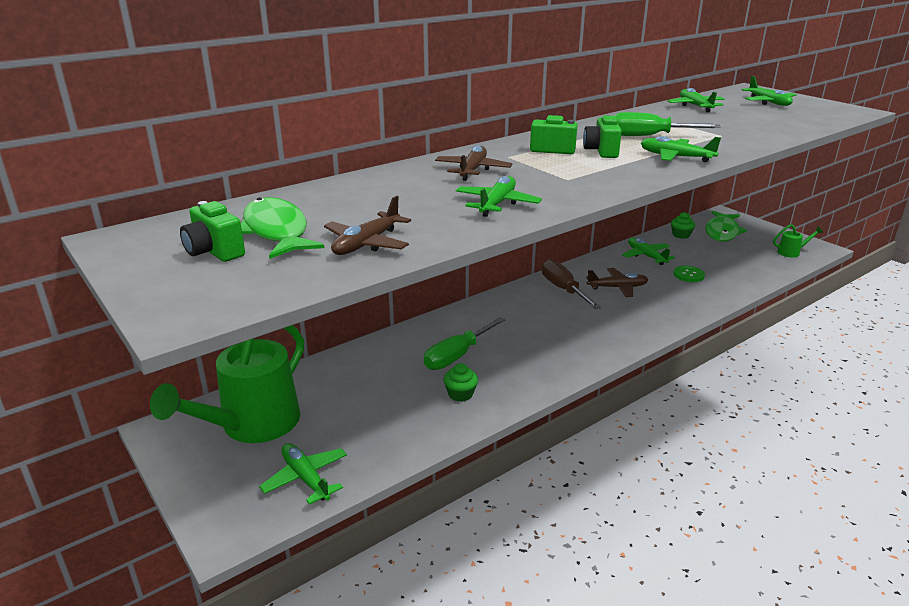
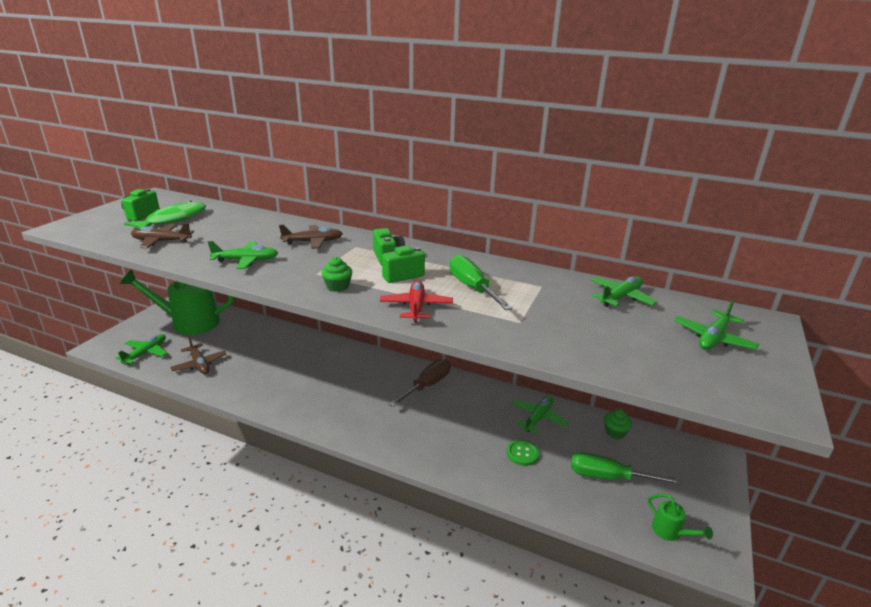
camera: 60 degrees right, 0 degrees up
green screwdriver [424,317,506,370] -> green screwdriver moved to [571,452,682,485]
green cupcake [444,363,478,402] -> green cupcake moved to [321,257,352,292]
brown plane [586,268,648,297] -> brown plane moved to [170,337,227,374]
green plane [641,136,721,162] -> red plane [380,280,453,322]
green fish [705,211,747,242] -> none

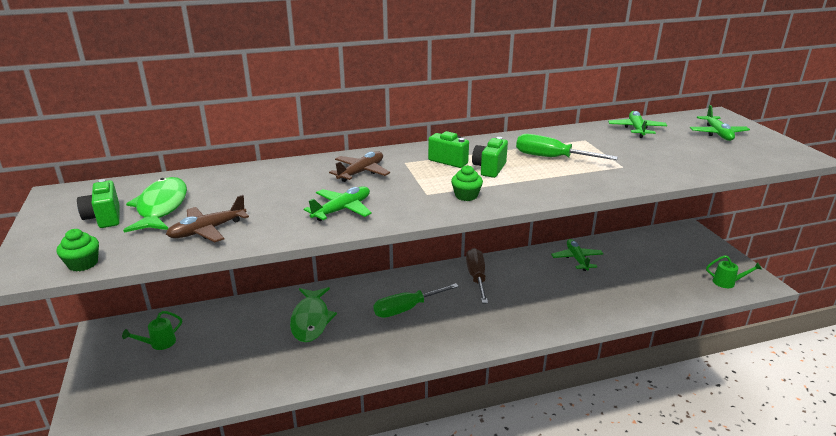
camera: 40 degrees left, 0 degrees up
green plane [116,334,167,364] -> none
green watering can [120,269,234,335] -> green watering can [122,311,182,350], size x0.40
brown plane [170,337,227,374] -> none
red plane [380,280,453,322] -> none
green button [507,440,539,466] -> none
green screwdriver [571,452,682,485] -> green screwdriver moved to [373,283,459,318]
green cupcake [604,409,632,439] -> green cupcake moved to [56,229,99,272]
none -> green fish [290,287,337,342]

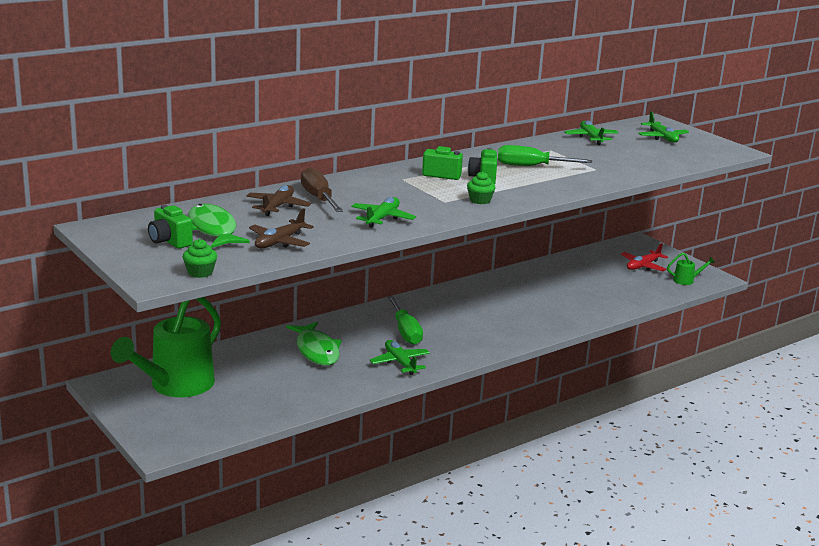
camera: 20 degrees left, 5 degrees down
green watering can [122,311,182,350] -> green watering can [111,297,221,397], size x2.48
brown plane [329,151,390,182] -> brown plane moved to [246,185,311,216]
green screwdriver [373,283,459,318] -> green screwdriver turned 60 degrees counterclockwise [388,296,423,345]
brown screwdriver [466,248,488,303] -> brown screwdriver moved to [301,167,343,212]
green plane [551,239,603,271] -> green plane moved to [370,340,430,375]
none -> red plane [621,243,668,271]

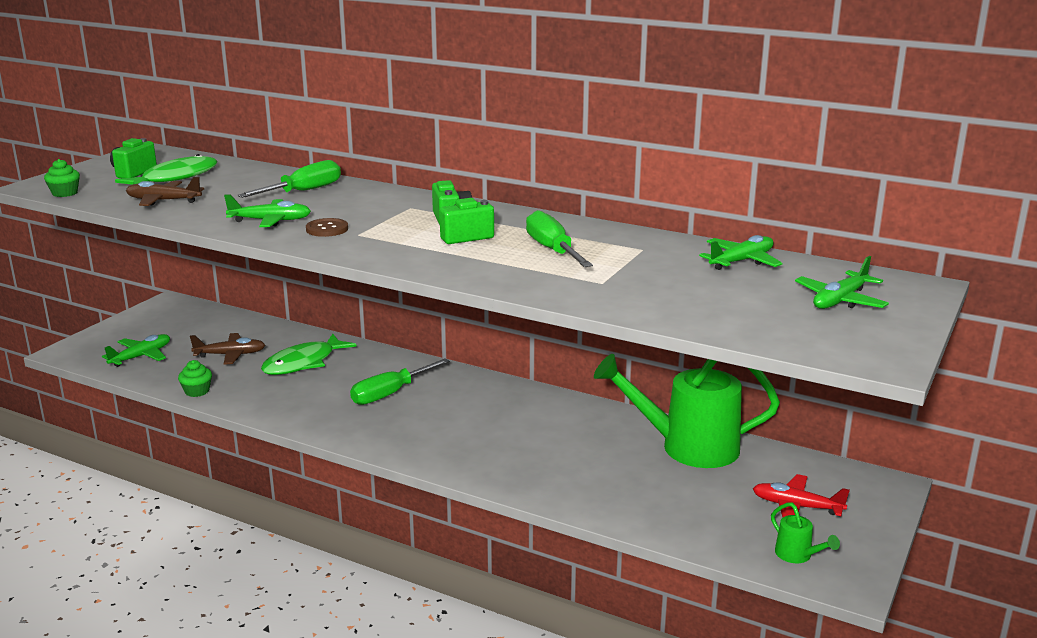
camera: 65 degrees right, 0 degrees up
green watering can [111,297,221,397] -> green watering can moved to [594,354,780,468]
brown plane [246,185,311,216] -> brown plane moved to [190,333,265,365]
brown screwdriver [301,167,343,212] -> green screwdriver [237,160,341,198]
green plane [370,340,430,375] -> green plane moved to [102,334,170,367]
green cupcake [467,172,496,204] -> green cupcake moved to [178,360,212,397]
none -> brown button [306,218,348,237]

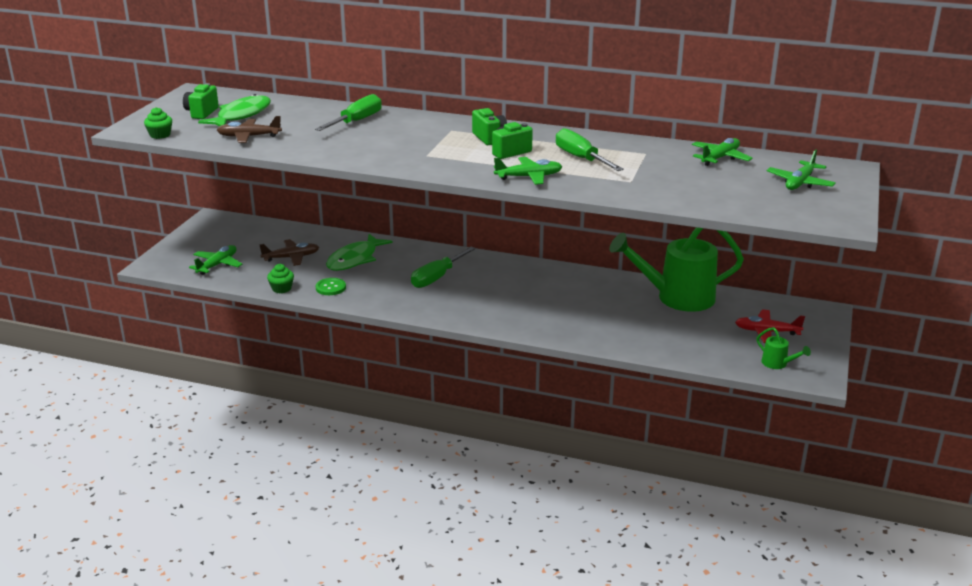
camera: 10 degrees left, 5 degrees up
green plane [224,195,311,227] -> green plane moved to [494,157,562,185]
brown button [306,218,348,237] -> none
none -> green button [316,278,346,295]

